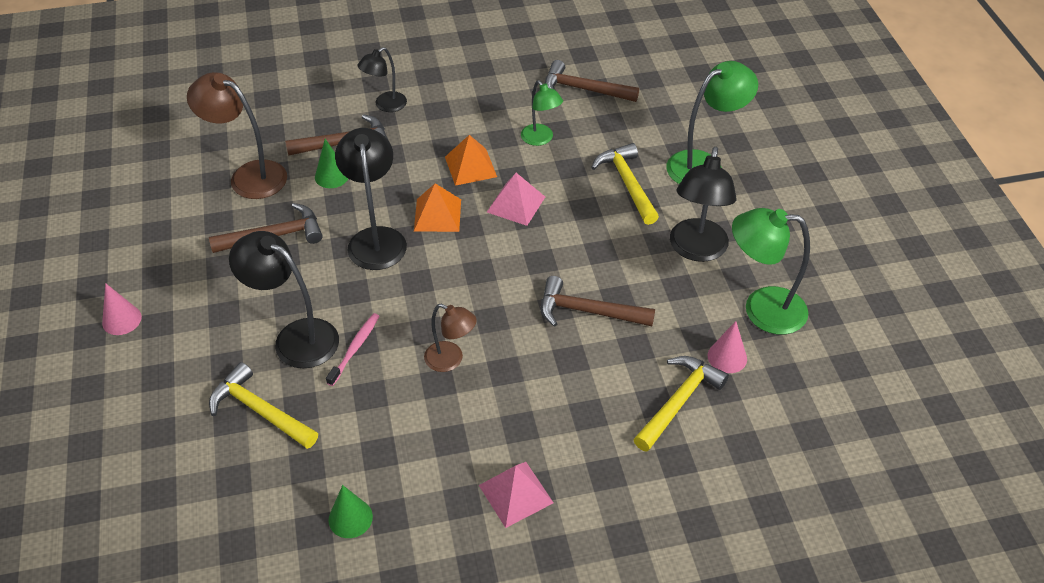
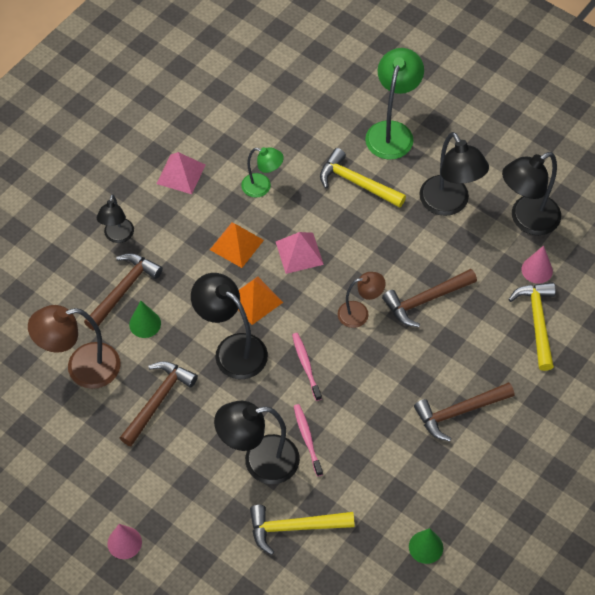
camera: 40 degrees left, 10 degrees up
brown lamp [424,304,477,372] -> brown lamp moved to [338,272,386,328]
pink pyramid [479,462,554,528] -> pink pyramid moved to [156,152,205,194]
brown hammer [545,60,639,102] -> brown hammer moved to [414,382,514,441]
green lamp [732,208,810,335] -> black lamp [502,152,561,235]
none -> pink toothbrush [292,333,322,401]

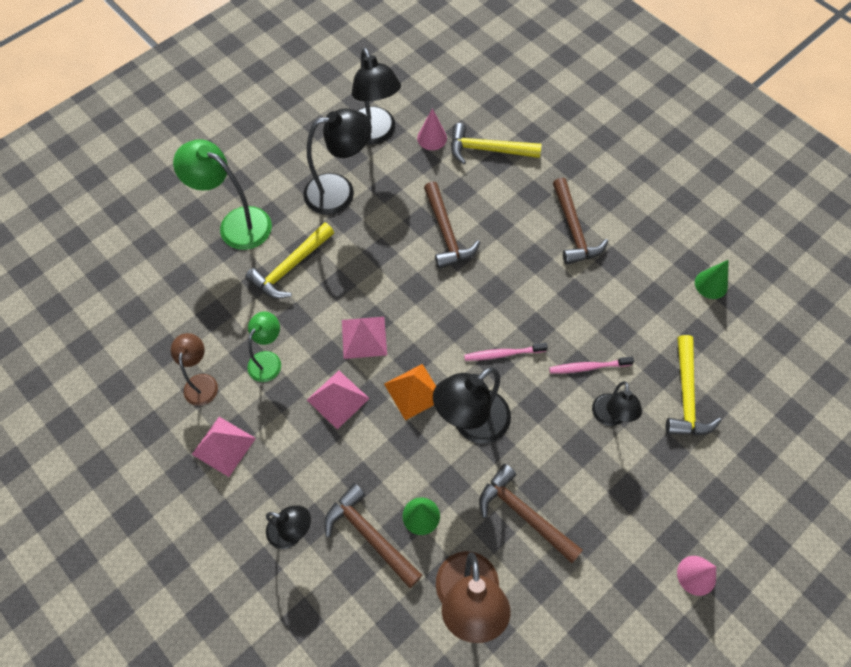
camera: 80 degrees left, 5 degrees up
orange pyramid [210,223,264,268] -> pink pyramid [307,370,370,430]
black lamp [214,401,300,484] -> black lamp [592,381,642,426], size x0.60
brown lamp [338,272,386,328] -> brown lamp moved to [170,333,218,406]

